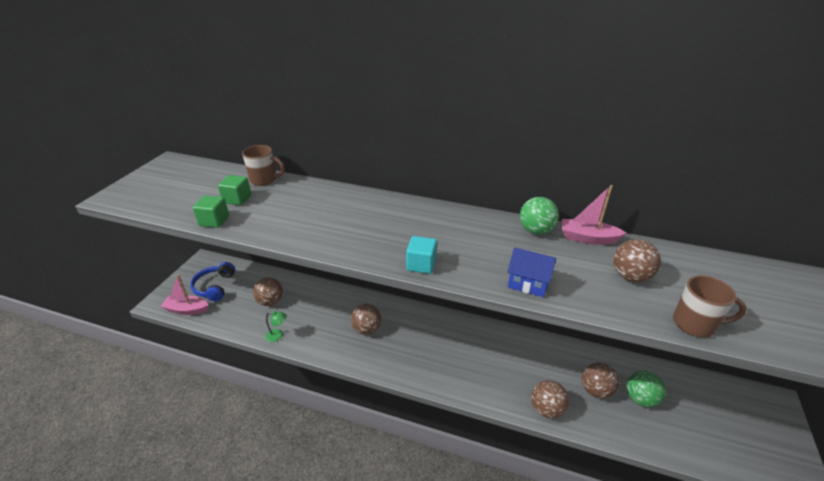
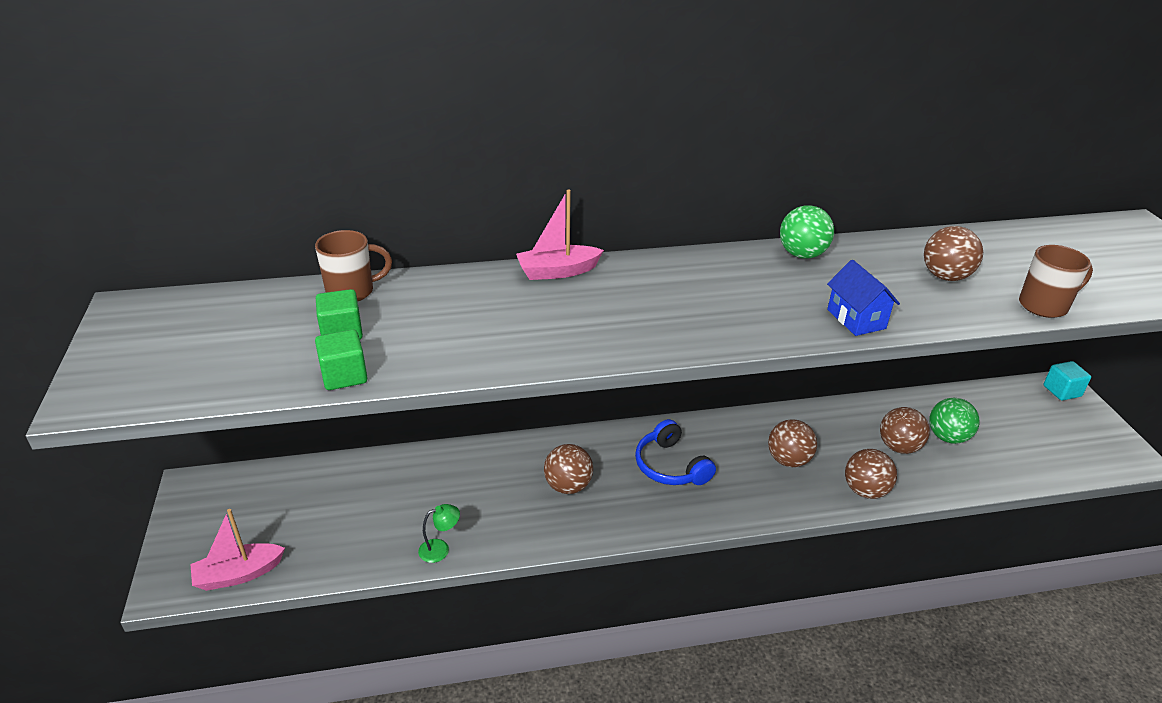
camera: 30 degrees left, 0 degrees up
blue headphones [190,262,235,301] -> blue headphones moved to [635,419,716,485]
brown ball [253,277,283,306] -> brown ball moved to [768,419,817,467]
turquoise cube [406,236,437,274] -> turquoise cube moved to [1043,361,1091,401]
blue house [507,247,556,297] -> blue house turned 75 degrees clockwise [827,260,900,336]
pink boat [562,185,626,245] -> pink boat moved to [516,189,604,280]

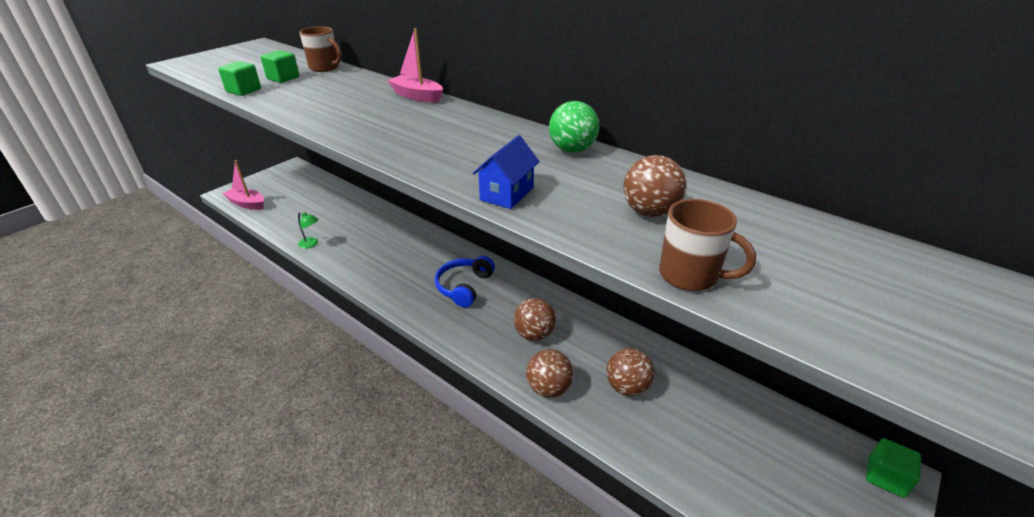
camera: 50 degrees right, 0 degrees up
brown ball [544,444,593,494] -> none
green ball [929,398,979,444] -> none
turquoise cube [1043,361,1091,401] -> green cube [866,438,921,498]

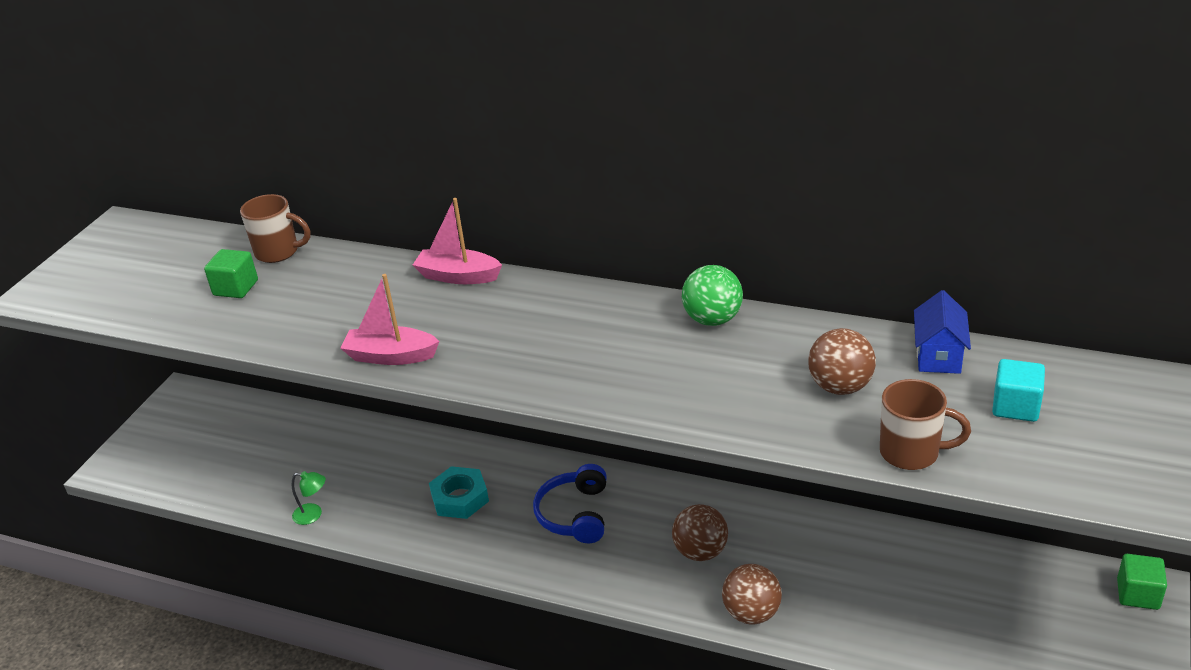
camera: 15 degrees left, 0 degrees up
green cube [218,61,261,96] -> none
pink boat [223,160,264,210] -> pink boat moved to [340,274,440,365]
blue house [473,135,540,209] -> blue house moved to [914,290,971,374]
brown ball [606,348,655,396] -> none
none -> turquoise nut [429,466,489,519]
none -> turquoise cube [992,359,1045,422]

